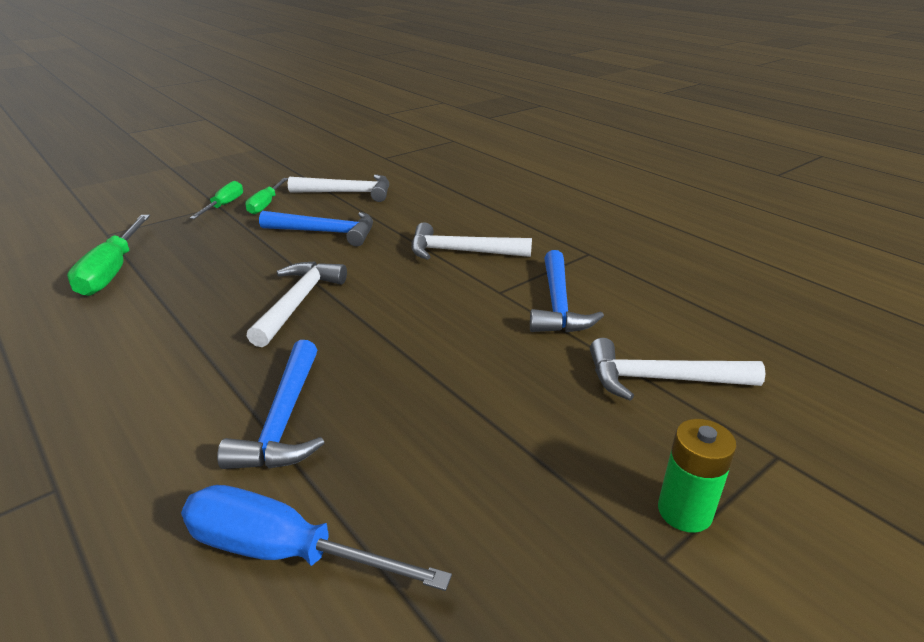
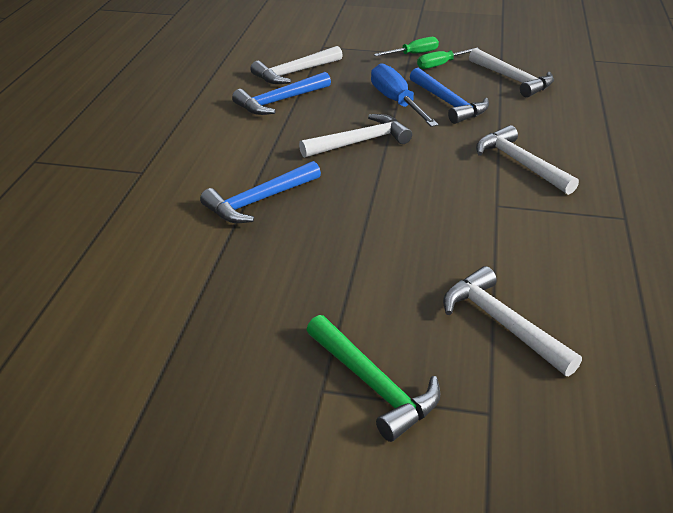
camera: 50 degrees right, 5 degrees up
green screwdriver [67,215,150,296] -> white hammer [250,46,343,84]
blue screwdriver [181,485,452,591] -> blue screwdriver moved to [371,63,439,127]
blue hammer [530,250,604,332] -> blue hammer moved to [232,72,331,115]
green battery [658,419,737,533] -> green hammer [307,315,440,442]

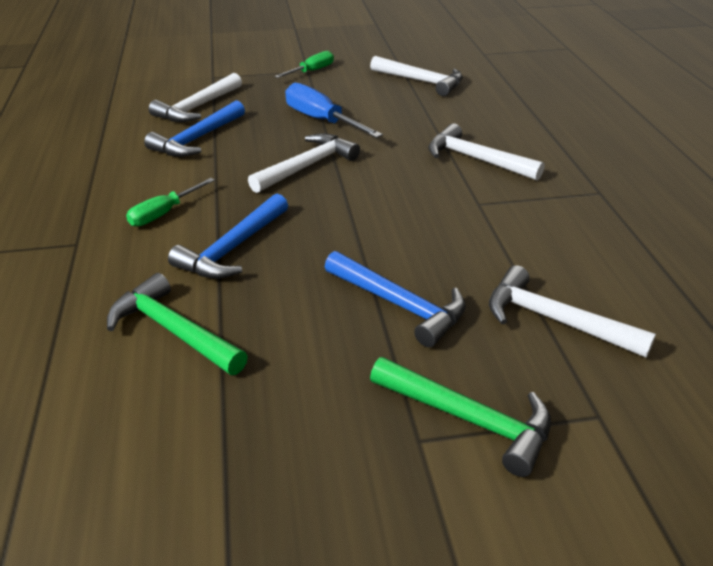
camera: 20 degrees left, 0 degrees up
blue hammer [410,68,489,124] -> blue hammer moved to [325,251,466,347]
green screwdriver [417,48,479,69] -> green screwdriver moved to [126,178,215,227]
none -> green hammer [107,273,248,375]

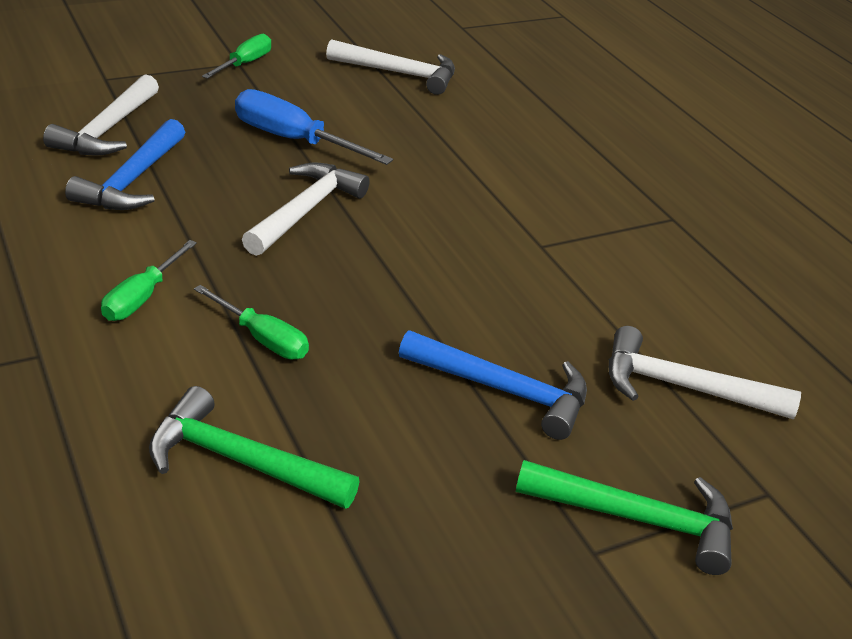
camera: 20 degrees left, 0 degrees up
blue hammer [168,194,288,279] -> green screwdriver [194,285,309,359]
white hammer [428,123,545,181] -> none

